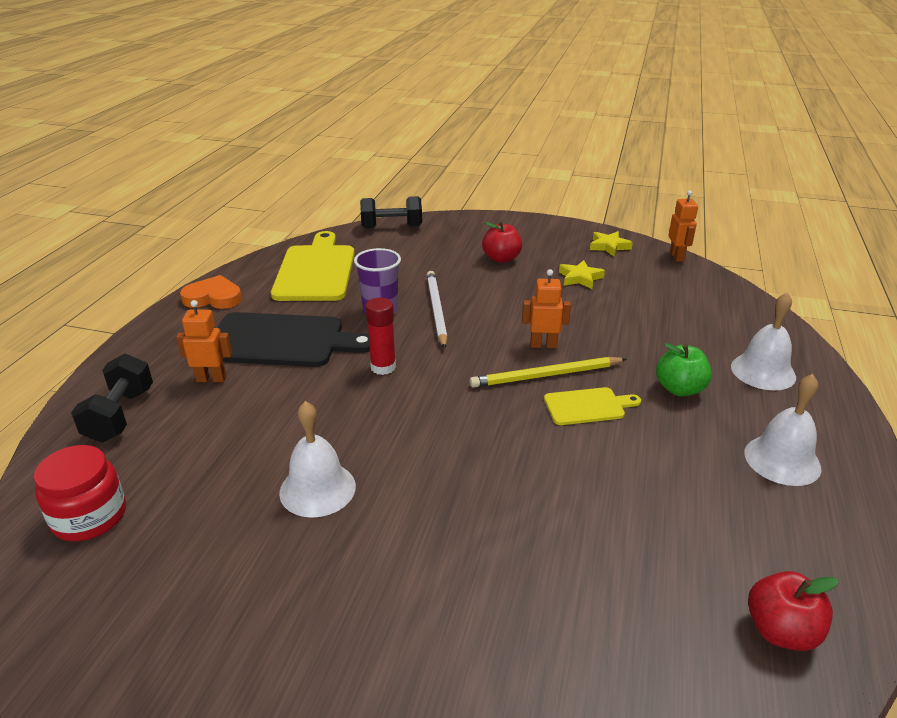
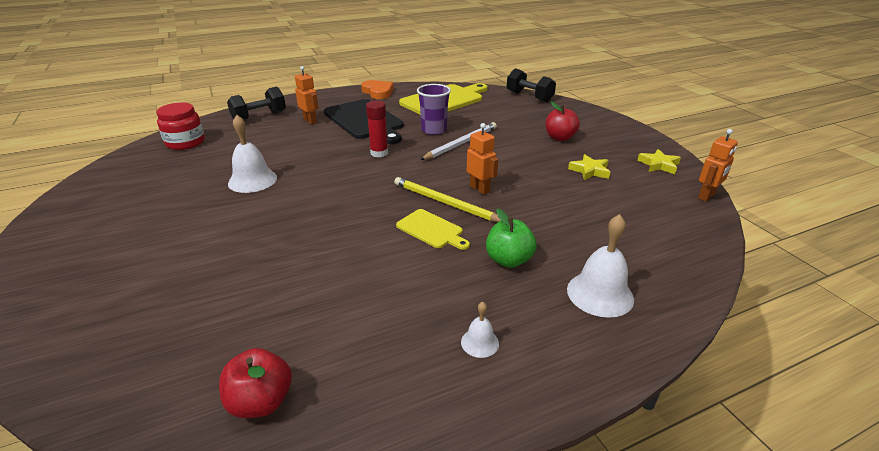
camera: 50 degrees right, 0 degrees up
white bell [744,374,821,486] -> white bell [461,302,499,358], size x0.52

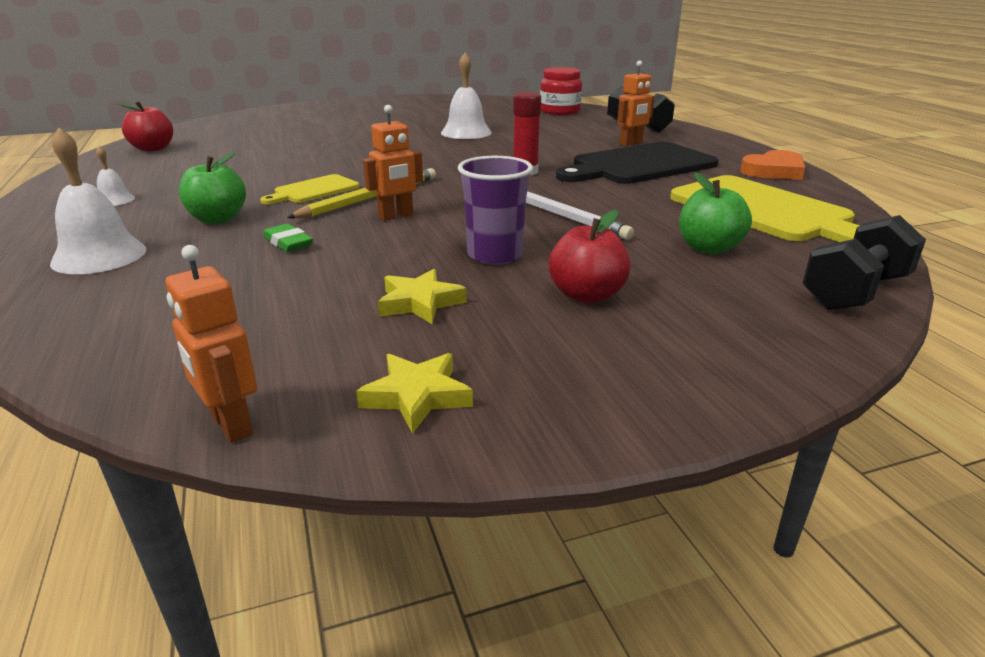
camera: 95 degrees right, 5 degrees down
purple cup [417,84,451,135] -> purple cup moved to [458,156,533,265]
none -> green eraser [263,224,313,252]
none -> green apple [679,172,752,254]

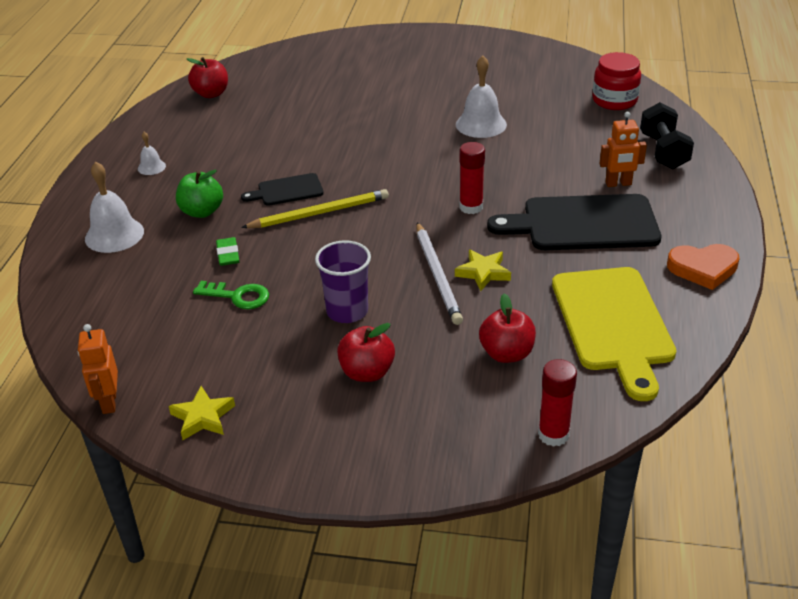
camera: 30 degrees right, 10 degrees up
yellow cutting board [260,174,359,204] -> black cutting board [241,173,324,206]
orange robot [363,105,423,221] -> none
yellow star [378,269,466,324] -> yellow star moved to [455,249,511,291]
green apple [679,172,752,254] -> red apple [479,294,536,363]
black dumbbell [802,215,926,310] -> red glue stick [538,359,577,447]
none -> green key [193,281,269,309]

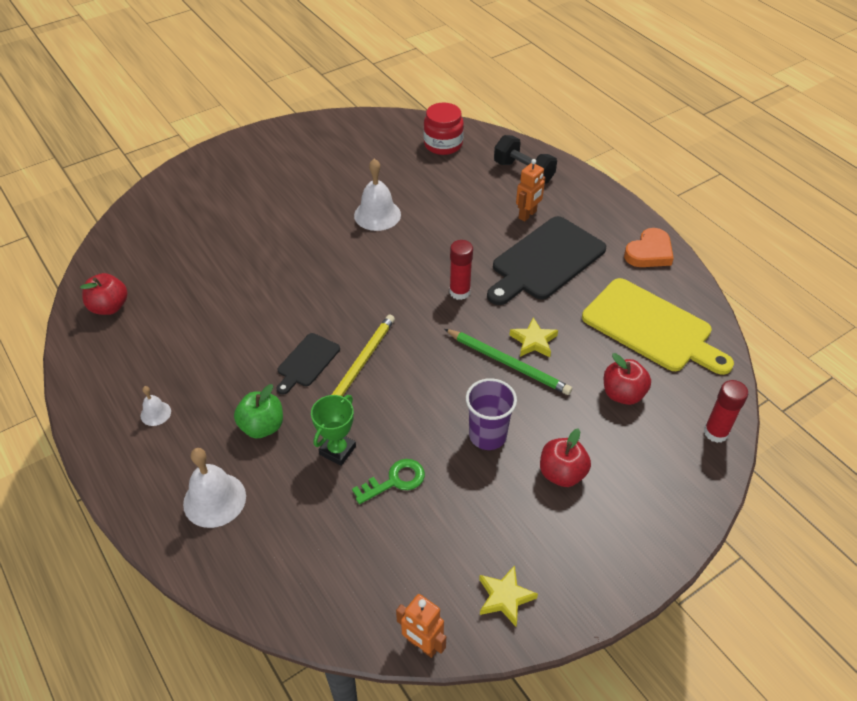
camera: 45 degrees left, 10 degrees up
green eraser [216,237,240,266] -> green trophy [311,395,356,466]
white pencil [416,222,463,325] -> green pencil [444,329,572,395]

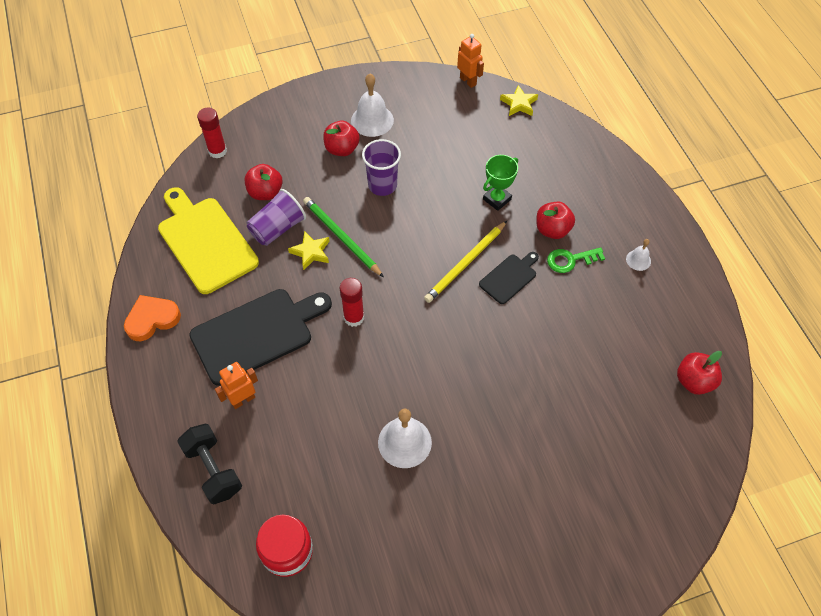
camera: 165 degrees left, 10 degrees up
white bell [183,448,246,528] -> white bell moved to [351,74,394,137]
green apple [234,384,283,438] -> red apple [536,201,575,239]
green key [352,459,425,504] -> green key moved to [547,247,605,273]
yellow star [479,565,538,627] -> yellow star moved to [500,85,538,116]
none -> purple cup [247,189,306,246]

